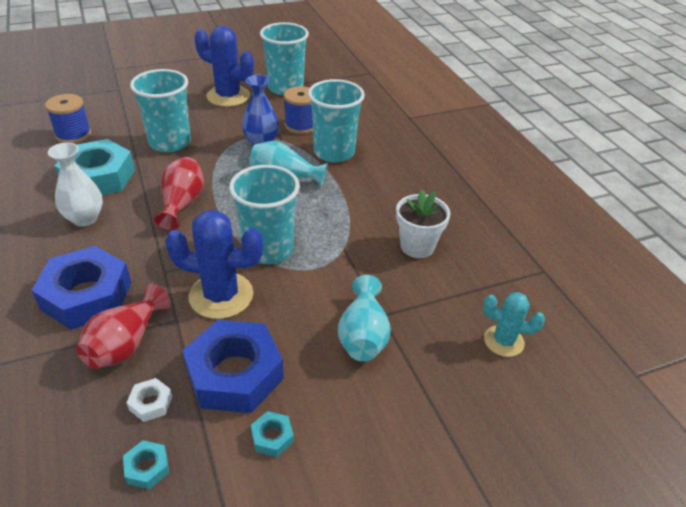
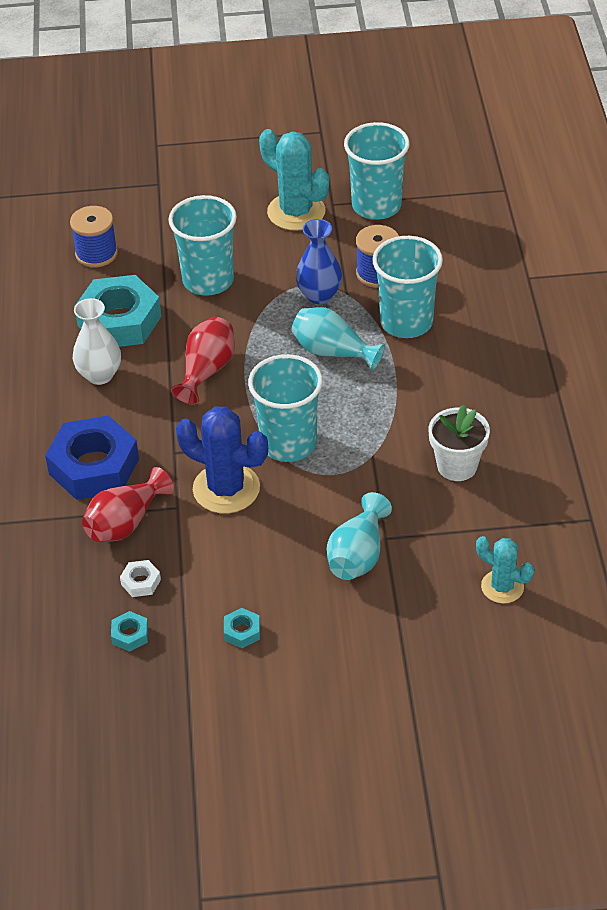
camera: 20 degrees right, 5 degrees up
blue nut [182,320,284,413] -> none
blue cactus [194,26,254,107] -> turquoise cactus [259,129,329,230]

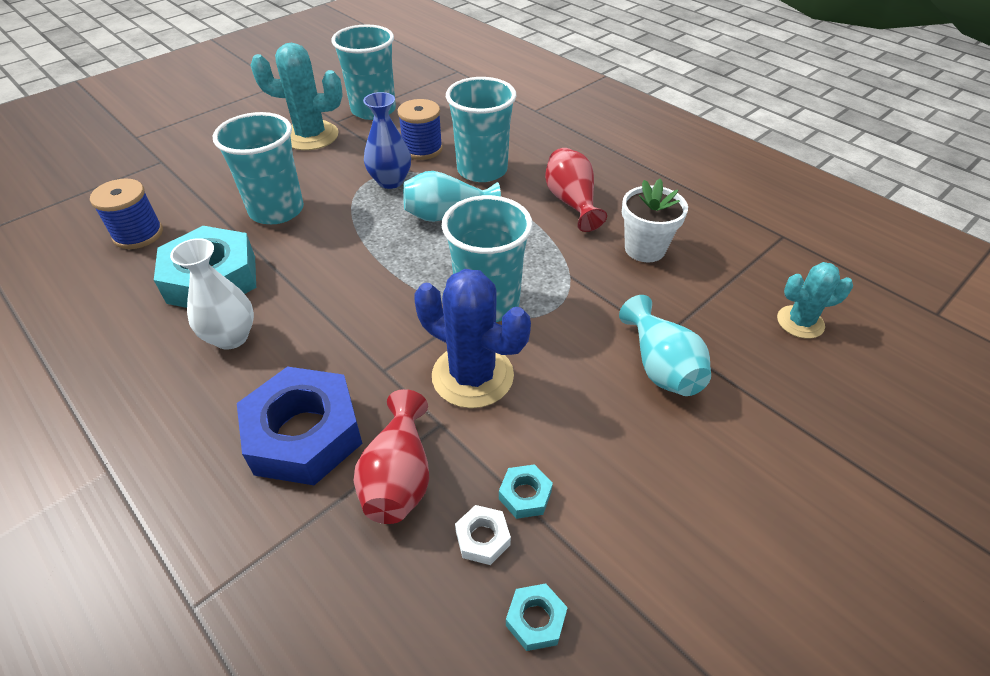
camera: 40 degrees left, 0 degrees up
red vase [171,317,235,405] -> red vase moved to [545,148,607,232]
blue cactus [176,407,268,514] -> blue cactus turned 45 degrees clockwise [414,269,531,408]
turquoise nut [224,608,260,648] -> turquoise nut moved to [499,464,553,519]

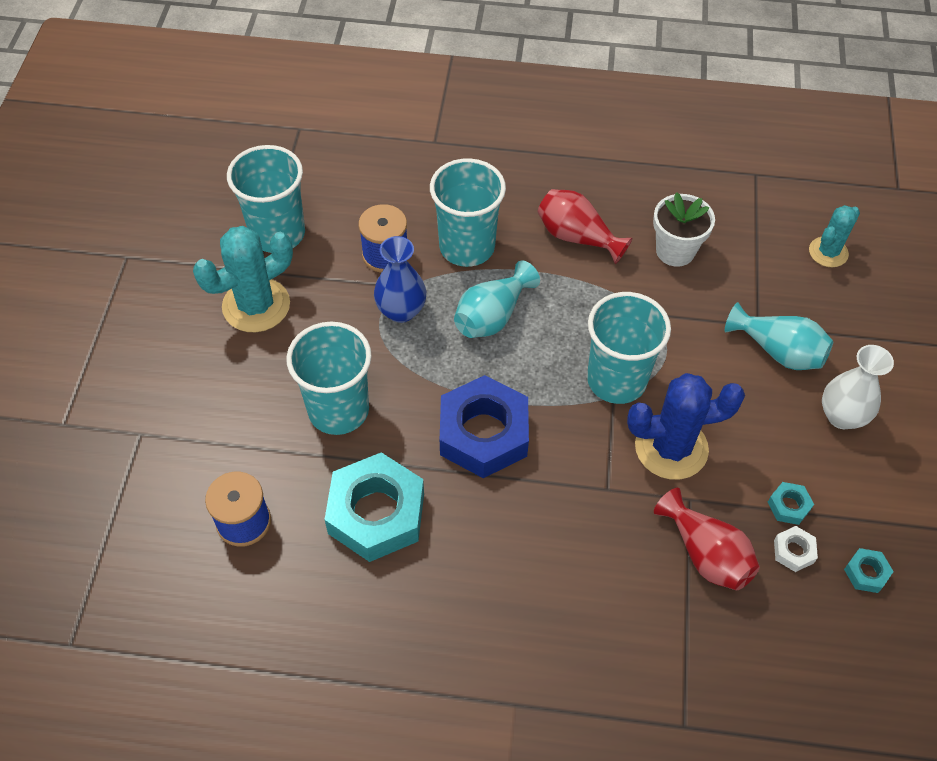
camera: 40 degrees left, 10 degrees up
white vase [170,238,254,350] -> white vase moved to [822,345,894,429]
blue nut [237,367,362,485] -> blue nut moved to [440,375,529,478]

